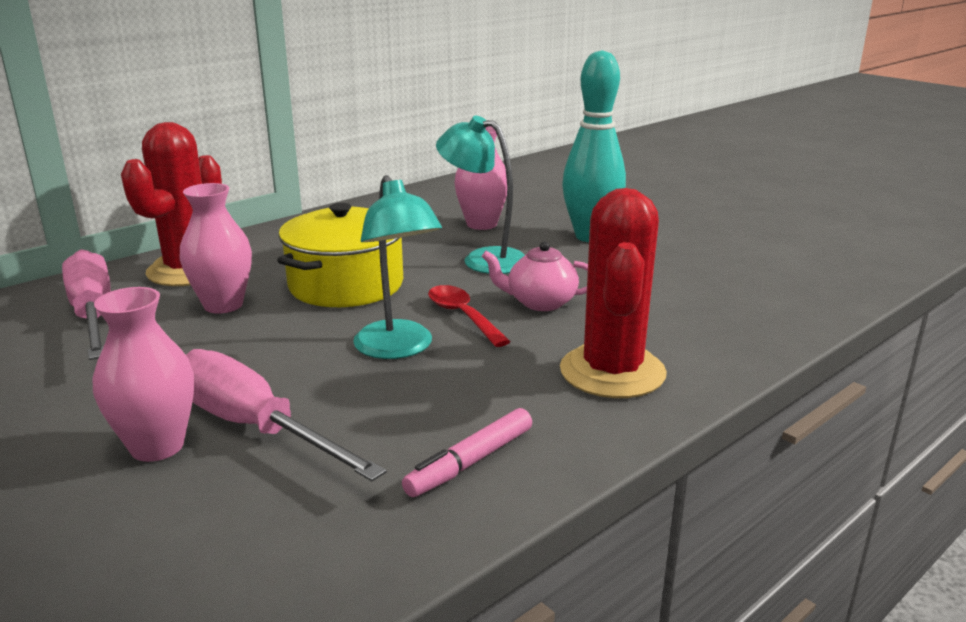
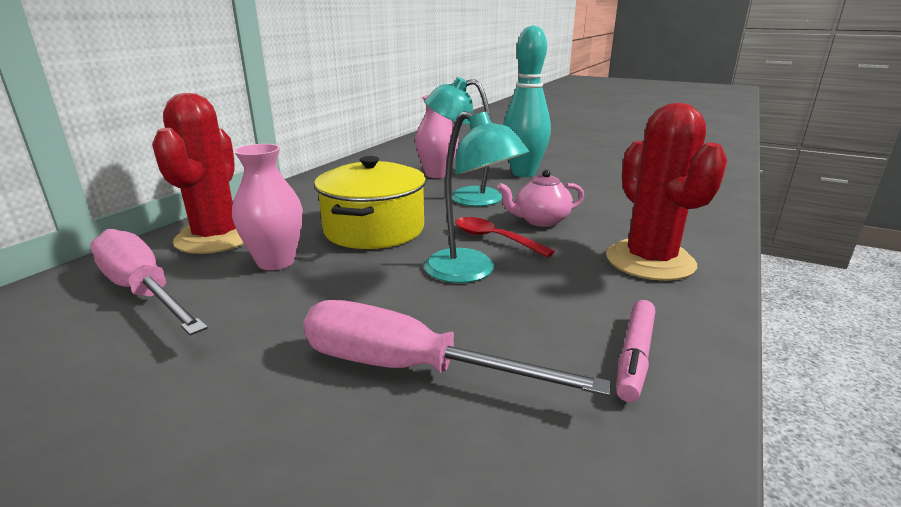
camera: 20 degrees left, 0 degrees up
pink vase [92,287,194,462] -> none

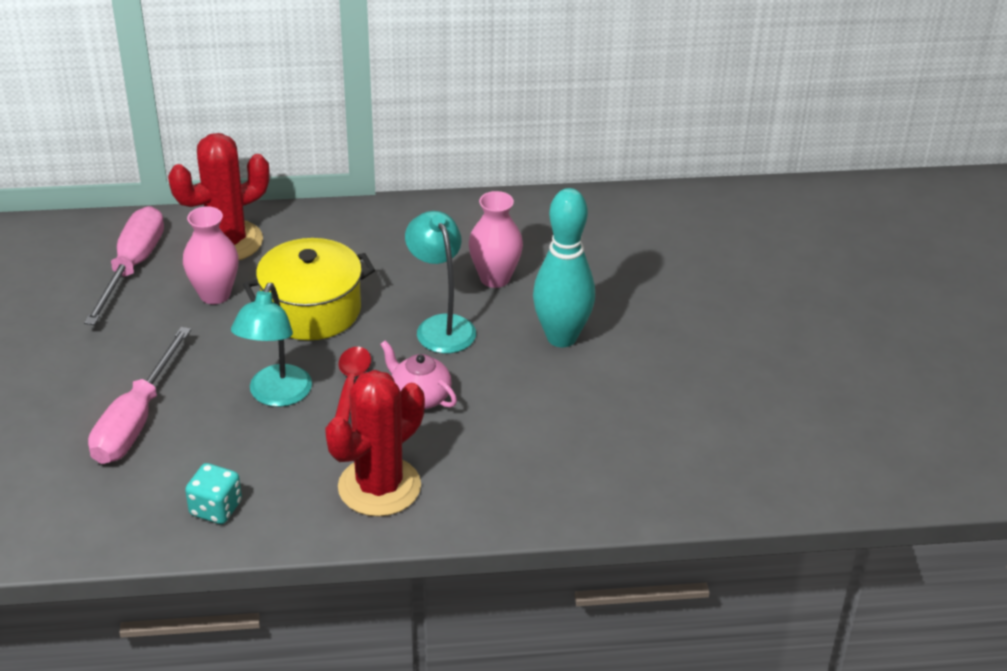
camera: 55 degrees right, 15 degrees up
pink screwdriver [303,300,611,396] -> pink screwdriver turned 150 degrees counterclockwise [88,327,191,464]
pink marker [616,300,655,402] -> turquoise dice [185,463,242,524]

